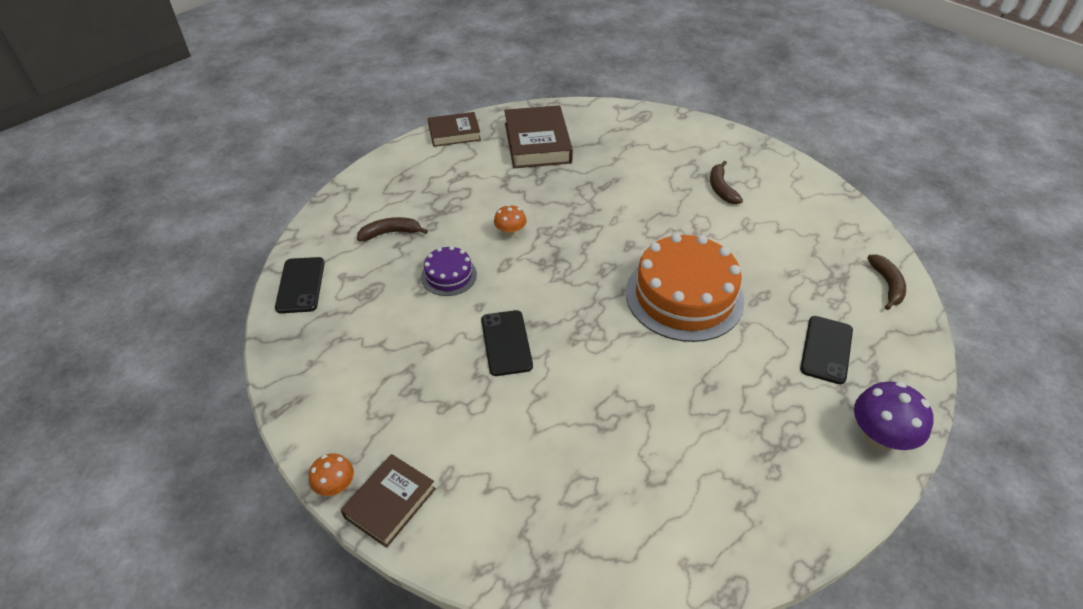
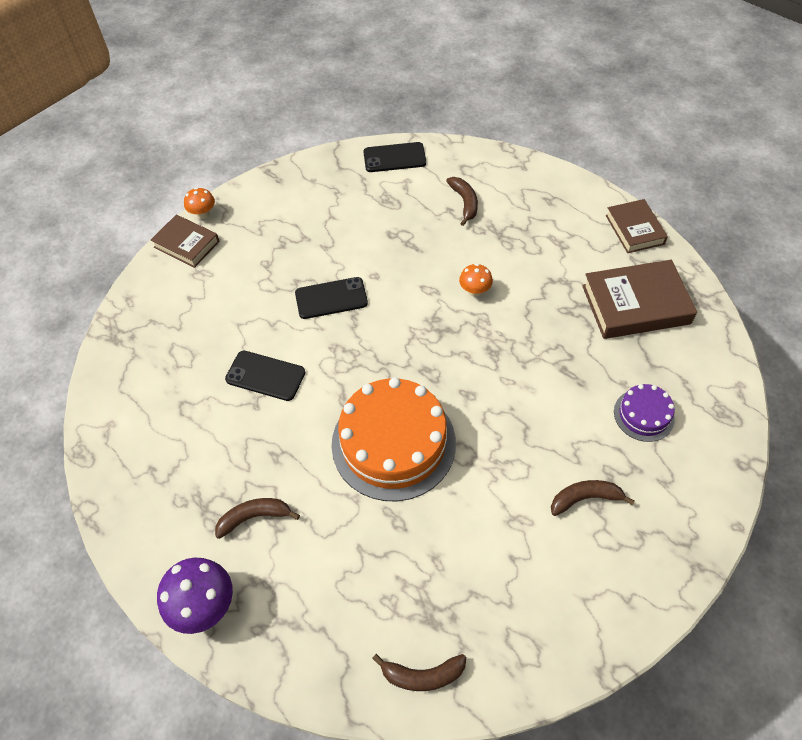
camera: 90 degrees right, 10 degrees up
purple cake [421,246,477,296] -> purple cake moved to [614,384,675,442]
black phone [800,316,853,384] -> black phone moved to [225,350,305,401]
none -> brown banana [215,498,300,539]

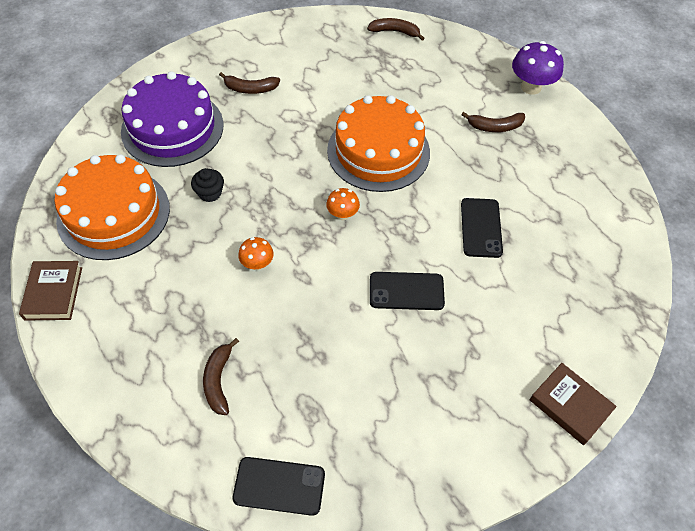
camera: 170 degrees left, 0 degrees up
orange mushroom [184,187,215,219] -> orange mushroom moved to [326,188,360,220]
black phone [225,350,305,401] -> black phone turned 60 degrees clockwise [461,198,503,258]
brown book [582,260,697,339] -> orange cake [54,154,170,260]
purple cake [614,384,675,442] -> purple cake [121,71,223,167], size x2.06
none -> black cupcake [191,168,224,202]

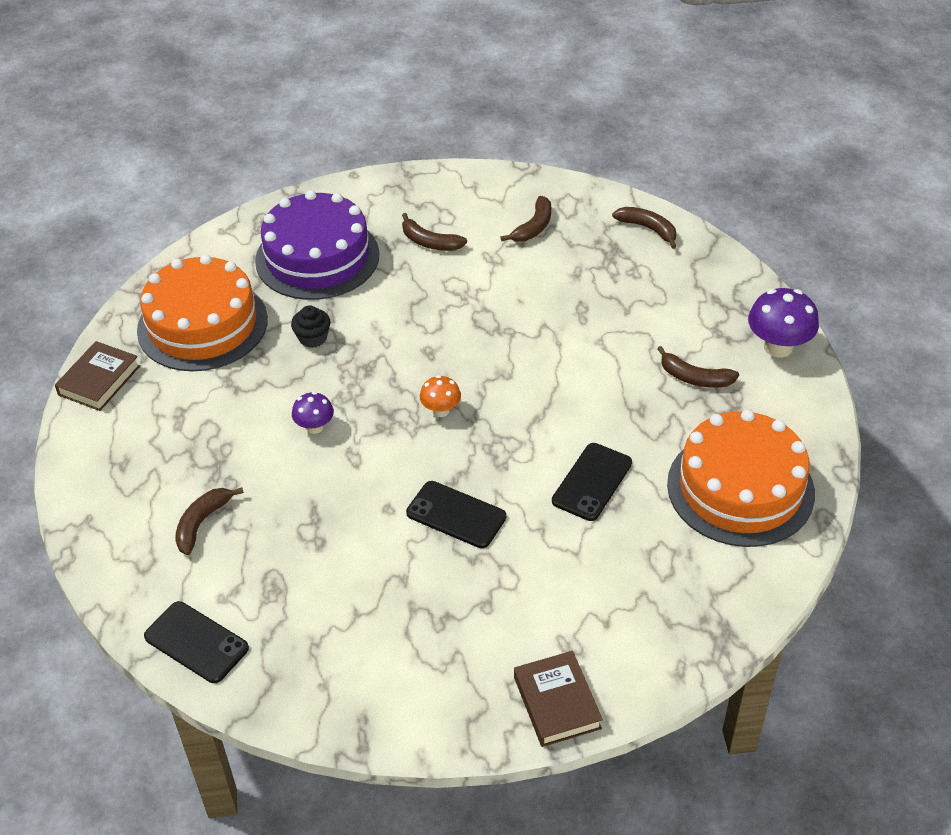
camera: 30 degrees right, 10 degrees down
orange mushroom [238,237,274,270] -> purple mushroom [292,392,334,434]
orange cake [327,95,430,192] -> orange cake moved to [667,410,815,547]
none -> brown banana [501,196,551,242]

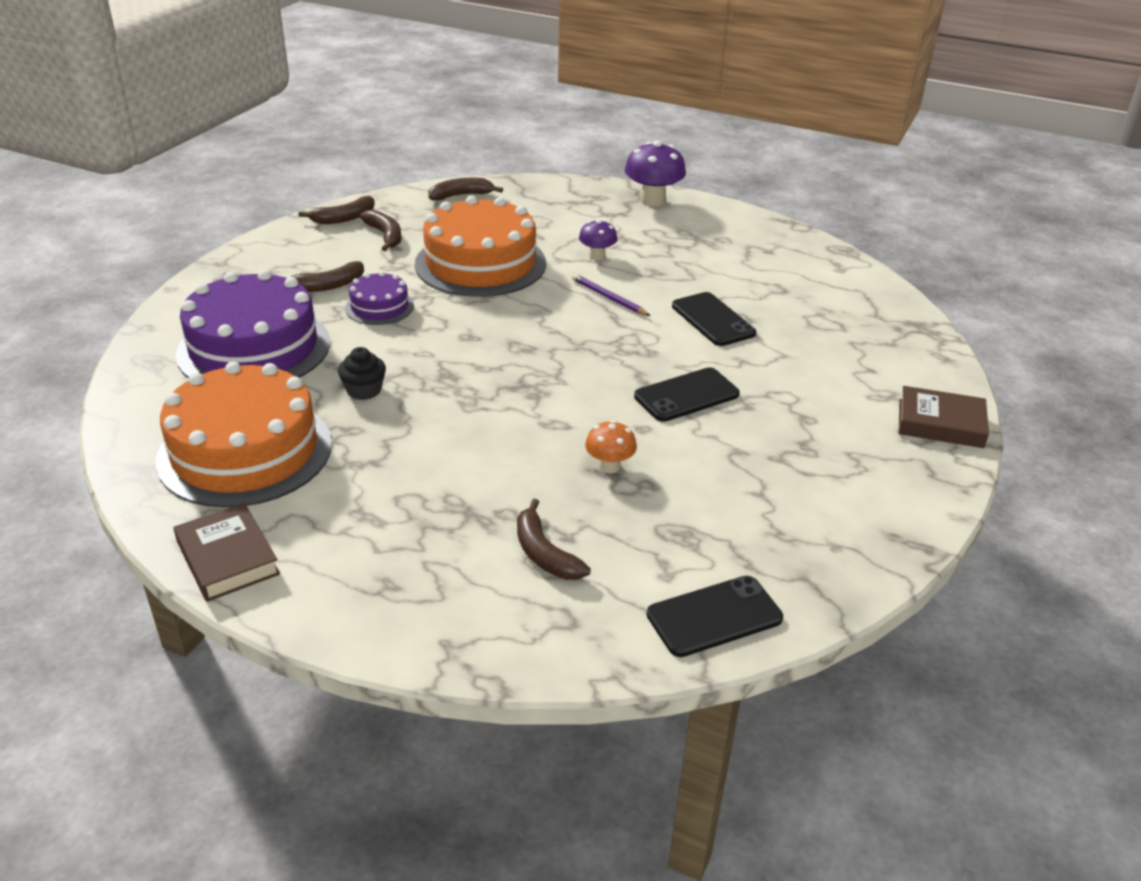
camera: 60 degrees left, 10 degrees down
purple mushroom [292,392,334,434] -> purple mushroom moved to [579,220,618,260]
orange mushroom [420,375,461,417] -> orange mushroom moved to [585,420,637,473]
brown banana [657,346,739,387] -> brown banana moved to [298,196,375,224]
orange cake [667,410,815,547] -> orange cake moved to [415,195,546,297]
none -> purple cake [345,271,414,325]
none -> purple pencil [572,274,650,316]

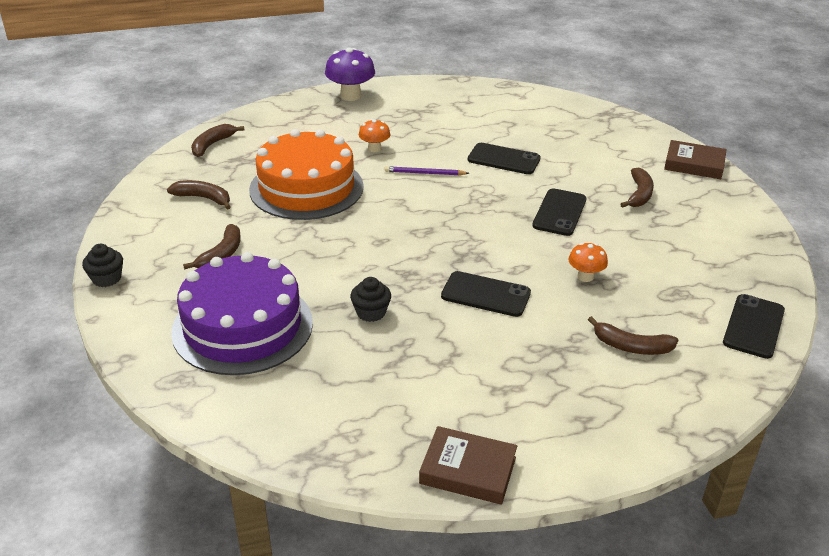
camera: 40 degrees left, 0 degrees up
orange cake [156,362,332,508] -> none
brown banana [298,196,375,224] -> brown banana moved to [620,168,654,208]
purple cake [345,271,414,325] -> none
purple mushroom [579,220,618,260] -> orange mushroom [359,119,390,152]
brown book [899,386,989,448] -> brown book turned 45 degrees clockwise [664,140,727,179]
none -> black cupcake [82,244,123,287]
none -> black phone [441,271,531,317]

